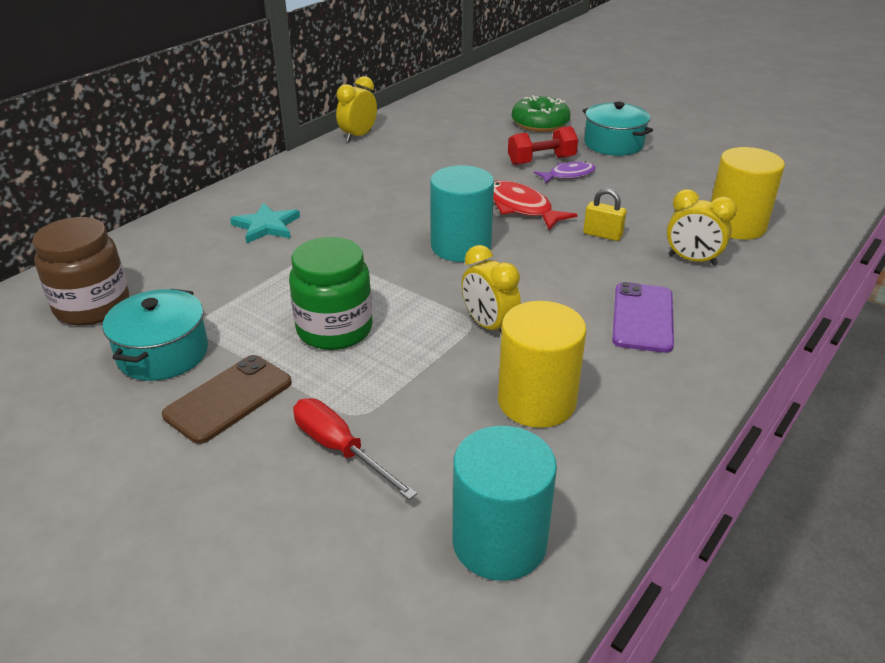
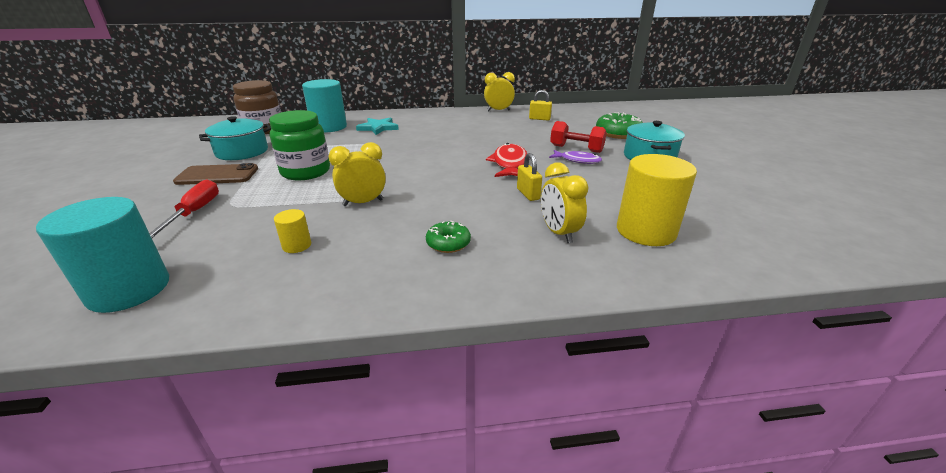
camera: 45 degrees right, 5 degrees down
turquoise cylinder [430,165,494,262] -> turquoise cylinder moved to [302,79,347,133]
yellow clock [462,245,521,334] -> yellow clock turned 60 degrees clockwise [328,142,386,206]
yellow cylinder [498,301,586,428] -> yellow cylinder [274,209,311,253], size x0.46
purple phone [612,282,674,353] -> green donut [426,221,471,253]
none -> yellow padlock [529,90,552,120]

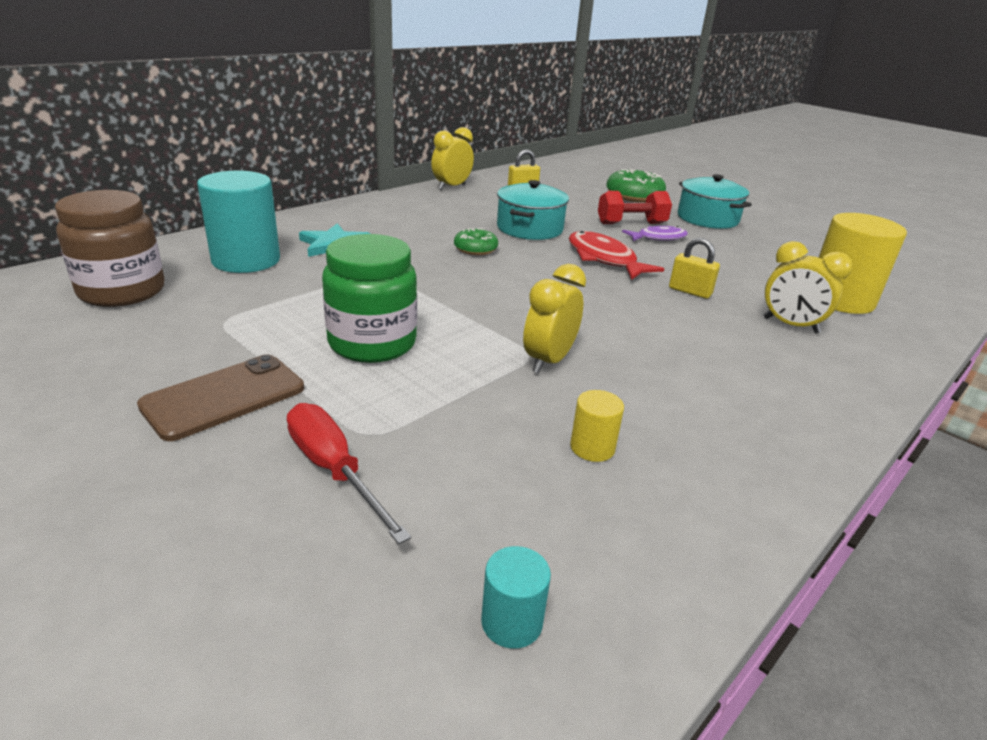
camera: 40 degrees left, 0 degrees up
turquoise cylinder [36,197,169,313] -> turquoise cylinder [481,546,551,649], size x0.46
turquoise pot [199,116,271,160] -> turquoise pot moved to [497,180,569,240]
green donut [426,221,471,253] -> green donut moved to [454,228,498,255]

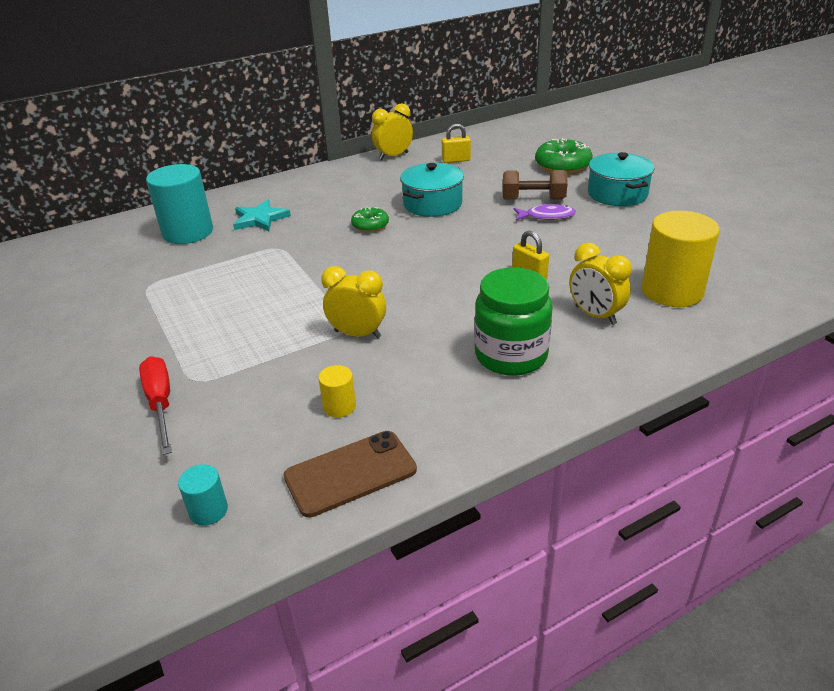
camera: 20 degrees right, 5 degrees up
brown jar [55,190,164,307] -> none
brown phone [137,354,304,441] -> brown phone moved to [284,431,417,518]
green jar [322,234,417,363] -> green jar moved to [474,267,553,376]
yellow clock [523,264,586,373] -> yellow clock turned 60 degrees clockwise [321,266,386,339]
red fish [569,231,664,280] -> none
red dumbbell [598,191,672,224] -> brown dumbbell [503,170,568,200]

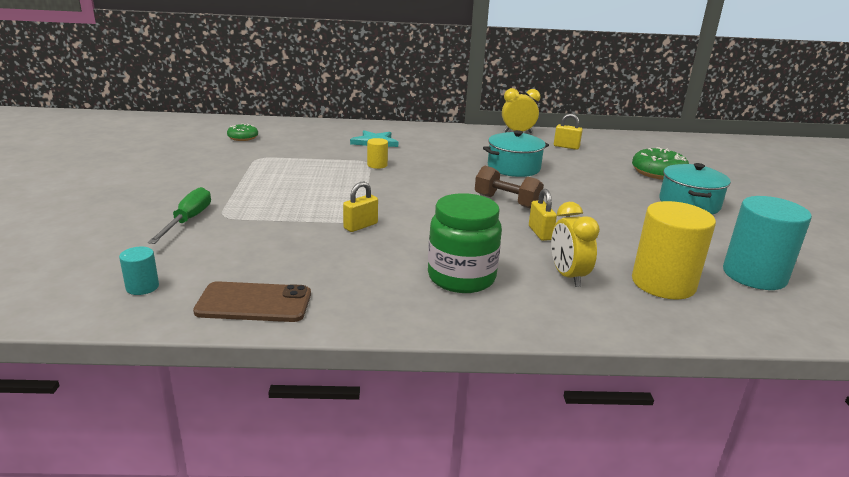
camera: 25 degrees right, 10 degrees down
red screwdriver [139,356,172,455] -> green screwdriver [148,187,211,244]
turquoise cylinder [146,164,213,244] -> turquoise cylinder moved to [723,196,812,290]
yellow cylinder [318,365,356,417] -> yellow cylinder moved to [367,138,388,169]
yellow clock [321,266,386,339] -> yellow padlock [343,182,378,232]
green donut [351,207,389,232] -> green donut moved to [227,124,258,141]
brown dumbbell [503,170,568,200] -> brown dumbbell moved to [475,166,544,209]
purple fish [514,204,576,220] -> none

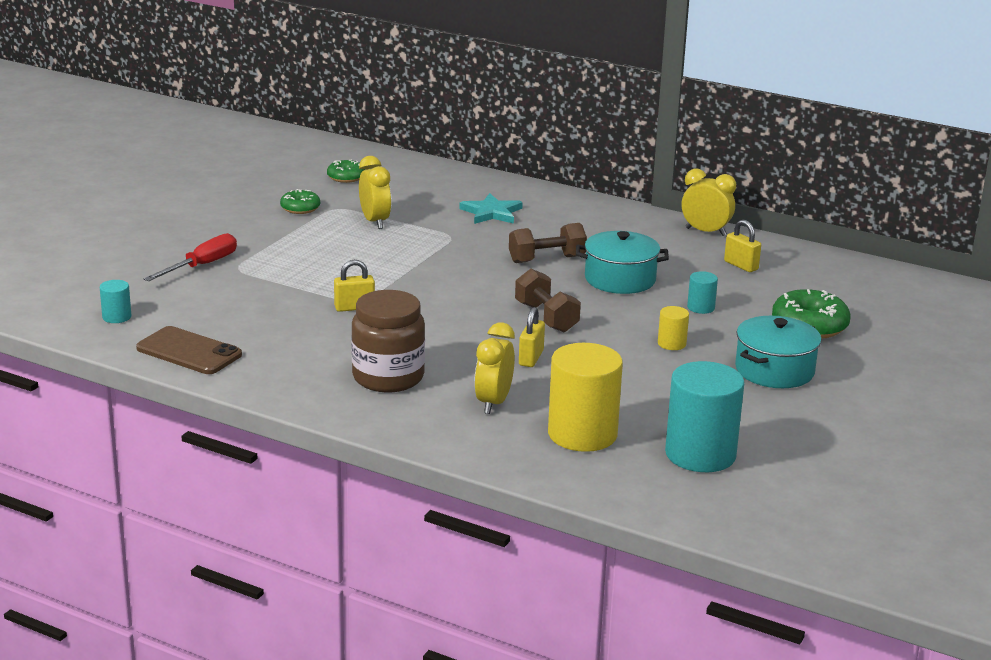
camera: 30 degrees right, 0 degrees up
green screwdriver [148,187,211,244] -> red screwdriver [144,233,237,281]
yellow cylinder [367,138,388,169] -> yellow cylinder moved to [658,306,689,350]
green jar [428,193,502,293] -> brown jar [351,290,425,392]
none -> green donut [280,189,320,214]
none -> yellow clock [359,156,392,229]
none -> brown dumbbell [509,223,587,263]
none -> turquoise cylinder [687,271,718,314]

